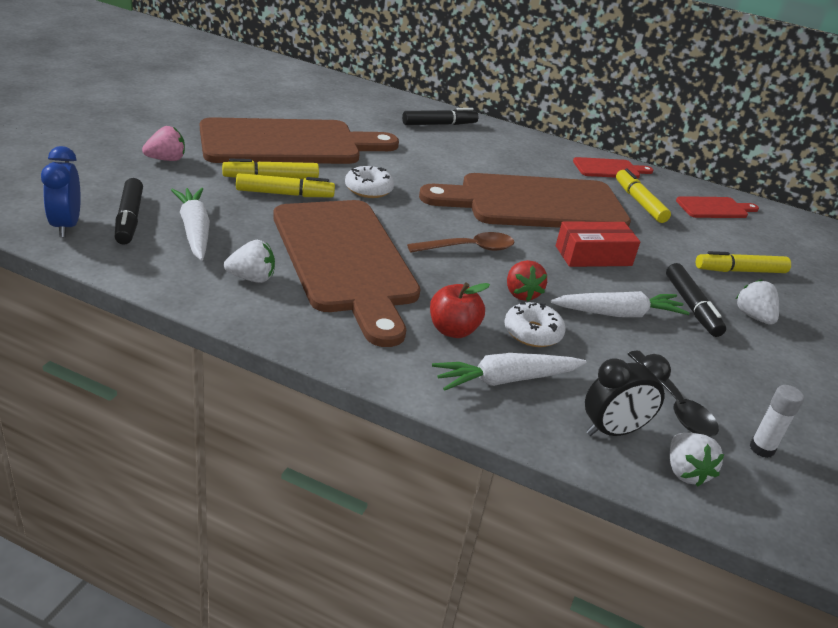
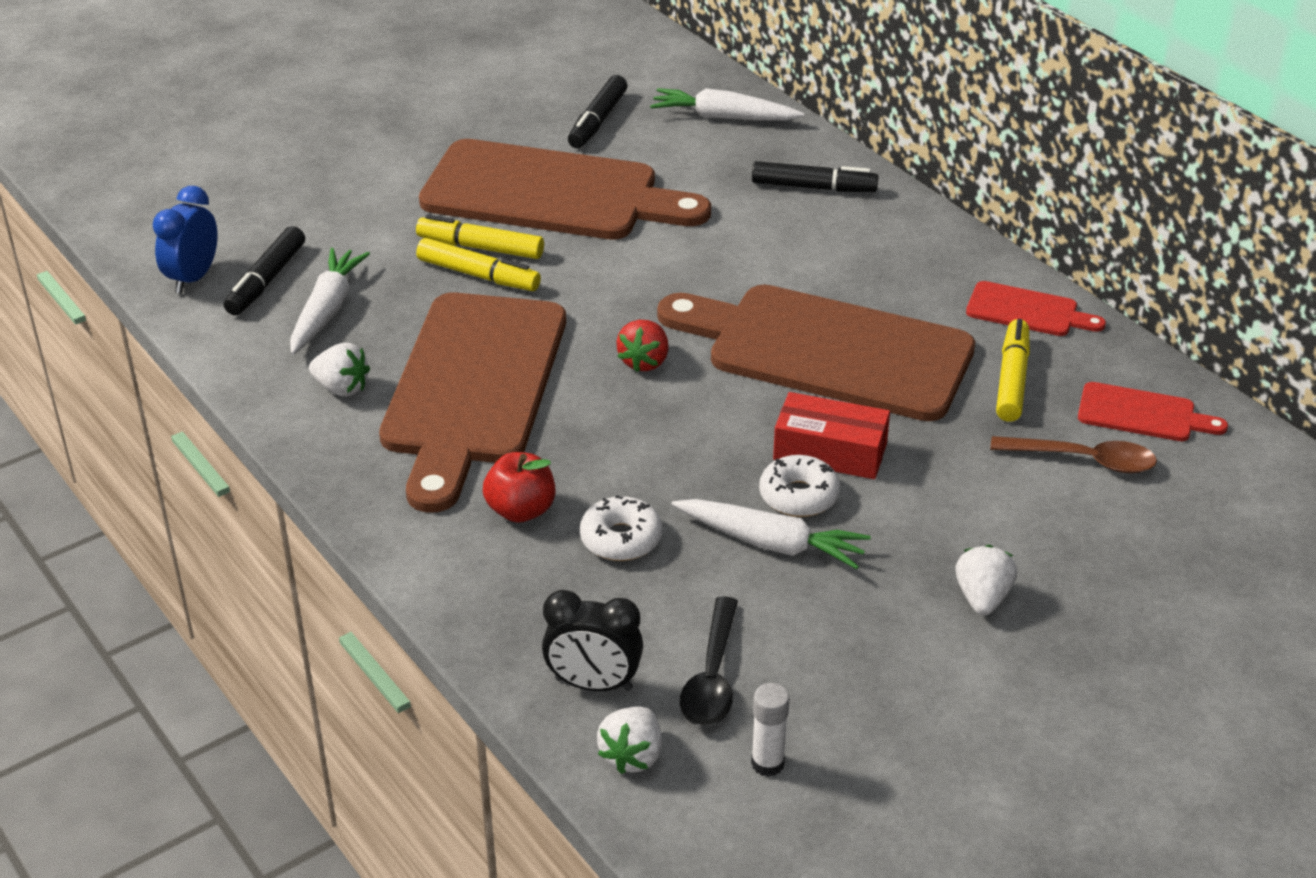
camera: 35 degrees right, 5 degrees up
pink strawberry [142,126,185,161] -> none
white donut [345,166,394,198] -> white donut moved to [759,455,840,517]
brown spoon [407,232,514,253] -> brown spoon moved to [990,436,1157,473]
white carrot [432,353,586,391] -> white carrot moved to [650,88,804,121]
red strawberry [507,260,547,301] -> red strawberry moved to [617,320,668,372]
black marker [666,263,726,337] -> black marker moved to [568,75,627,148]
yellow marker [696,251,791,273] -> none

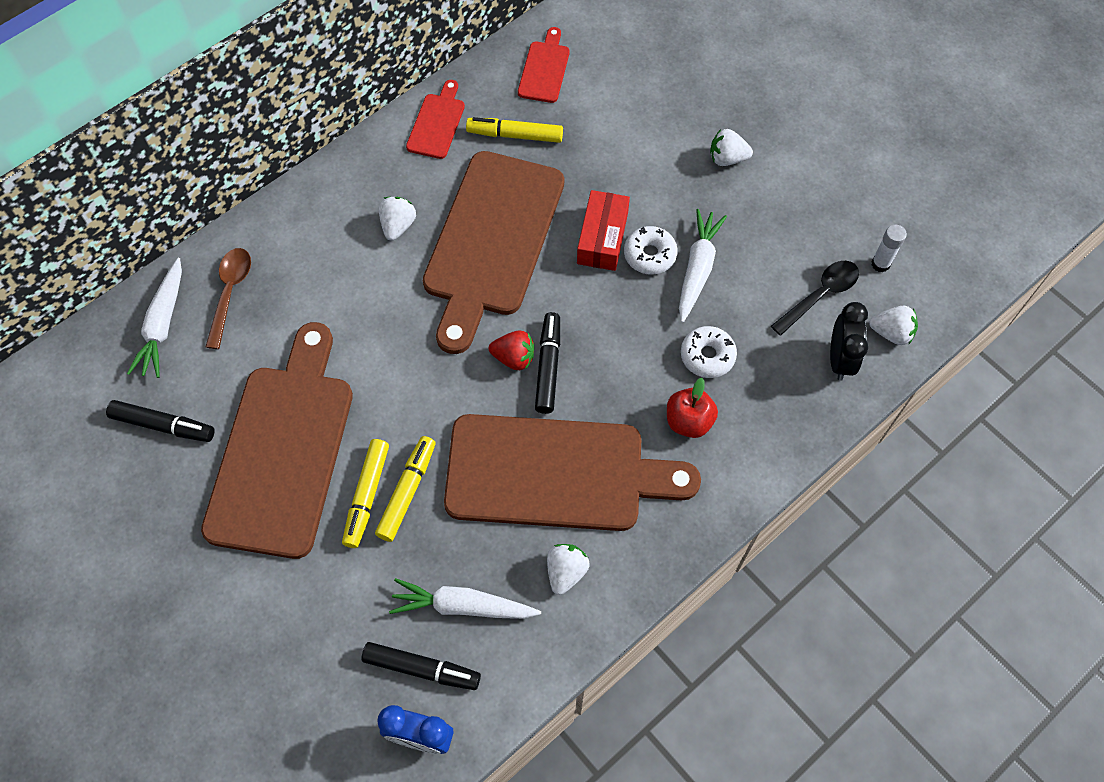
camera: 95 degrees left, 25 degrees up
black spoon [680,596,738,726] -> black spoon turned 45 degrees counterclockwise [771,261,859,336]
black marker [752,161,878,192] -> black marker moved to [535,312,560,414]
brown spoon [990,436,1157,473] -> brown spoon moved to [205,248,251,349]
none -> white strawberry [379,197,416,241]

